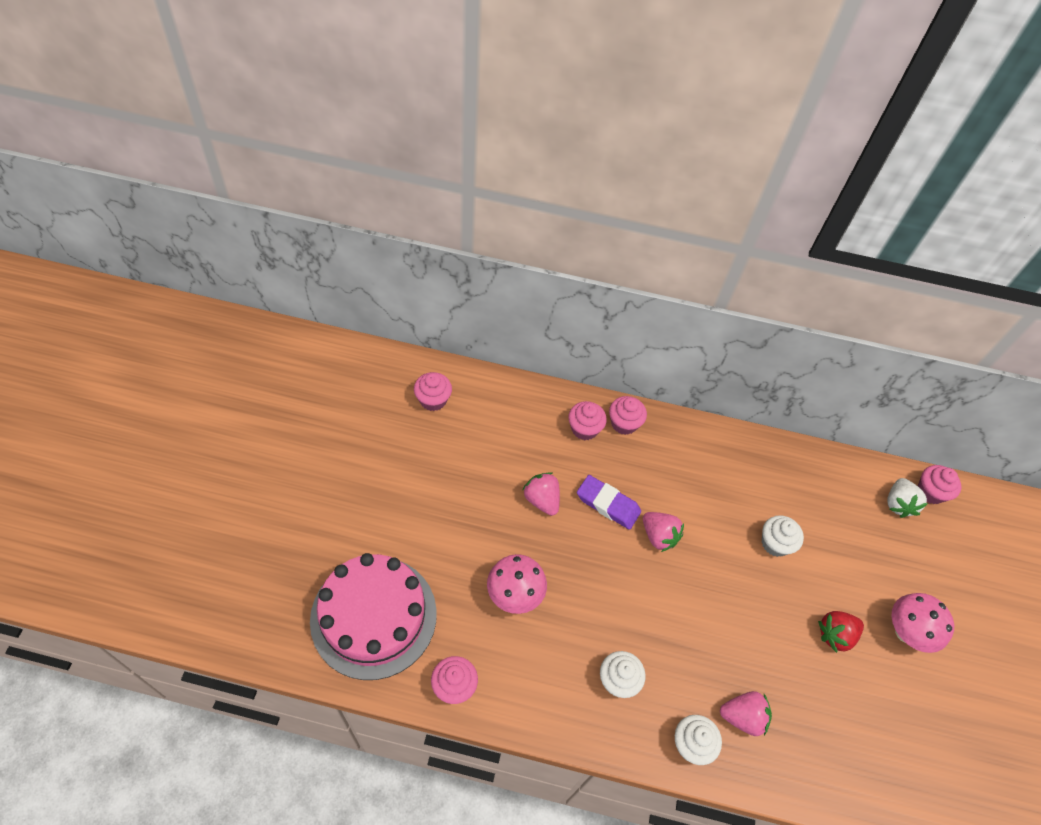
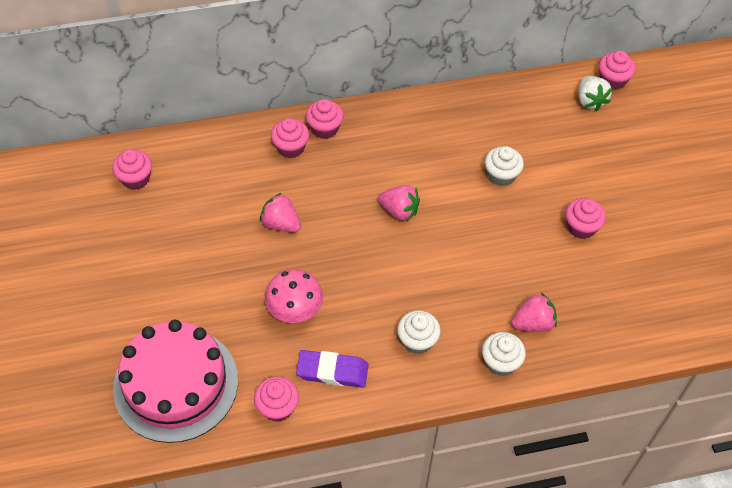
camera: 20 degrees left, 0 degrees up
purple eraser [577,475,641,530] -> purple eraser moved to [296,350,369,388]
red strawberry [818,611,864,653] -> pink cupcake [566,198,606,239]
pink mushroom [892,593,954,653] -> none

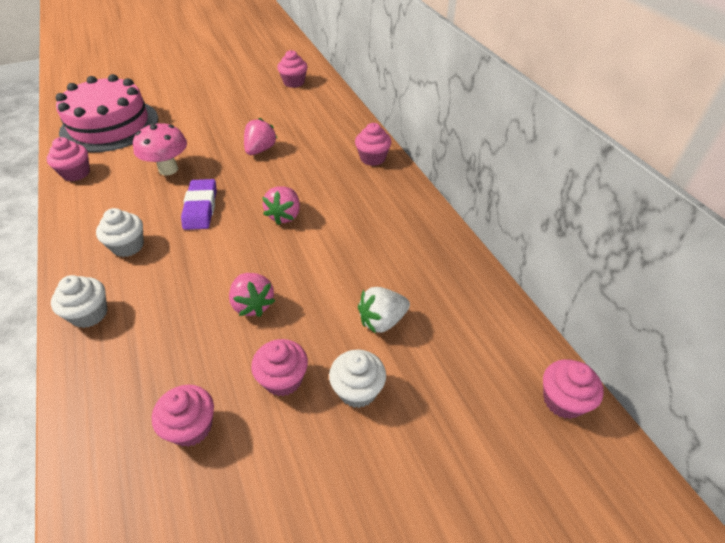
camera: 80 degrees right, 10 degrees down
pink cupcake [271,118,309,158] -> pink cupcake moved to [152,385,214,447]
purple eraser [296,350,369,388] -> purple eraser moved to [181,179,217,230]
white cupcake [485,146,524,186] -> white cupcake moved to [329,350,386,408]
pink strawberry [512,293,557,332] -> pink strawberry moved to [229,273,275,317]
white strawberry [579,76,612,111] -> white strawberry moved to [358,287,410,334]

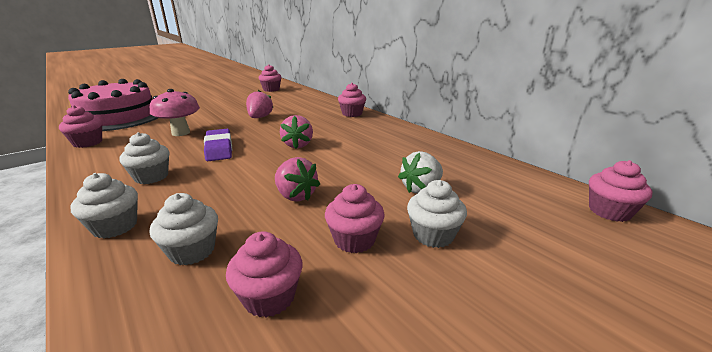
camera: 15 degrees left, 20 degrees down
none -> white cupcake [150,193,218,265]

